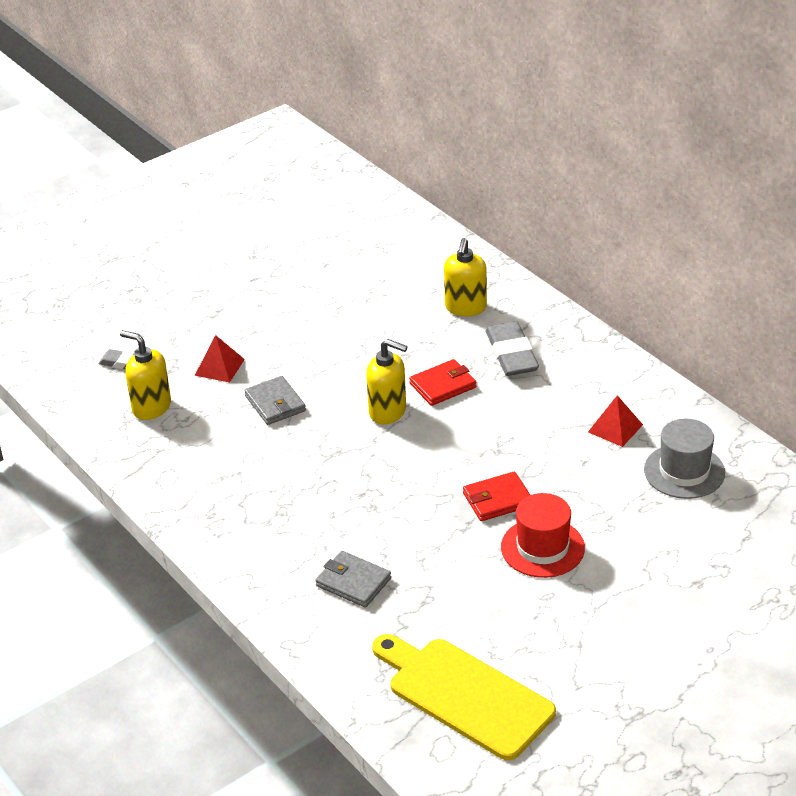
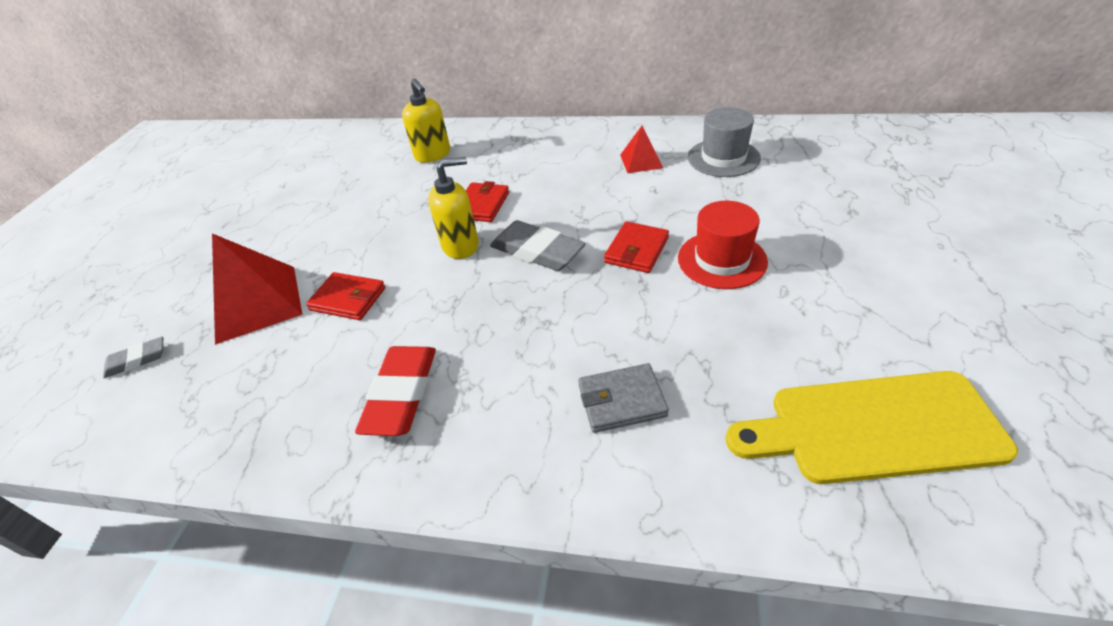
camera: 40 degrees left, 5 degrees up
yellow soap dispenser [120,330,171,420] -> none
red pyramid [195,335,245,383] -> red pyramid [212,233,302,345], size x1.86
grey wallet [244,376,306,425] -> red wallet [306,272,385,320]
grey eraser [485,321,539,376] -> grey eraser moved to [490,220,586,271]
none -> red eraser [355,346,436,436]

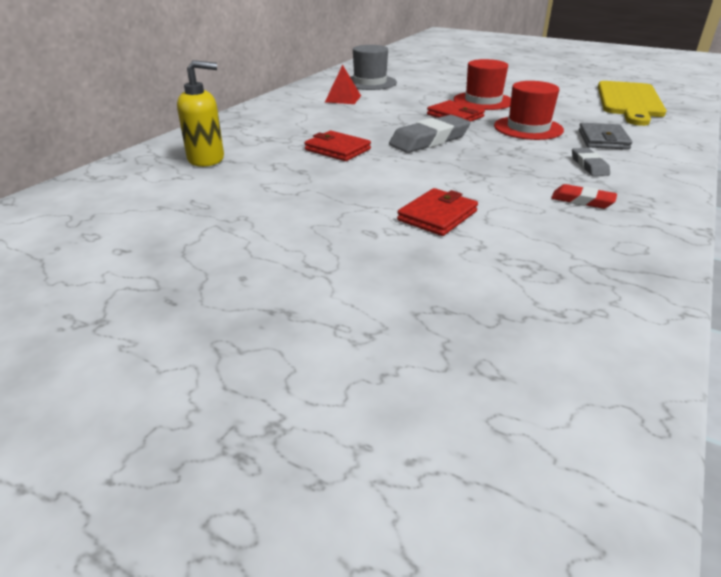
camera: 75 degrees left, 10 degrees down
grey eraser [103,337,163,378] -> grey eraser moved to [572,148,610,176]
red pyramid [212,233,302,345] -> none
red eraser [355,346,436,436] -> red eraser [551,184,617,209], size x0.55
yellow soap dispenser [428,157,479,259] -> none
none -> red hat [494,81,564,140]

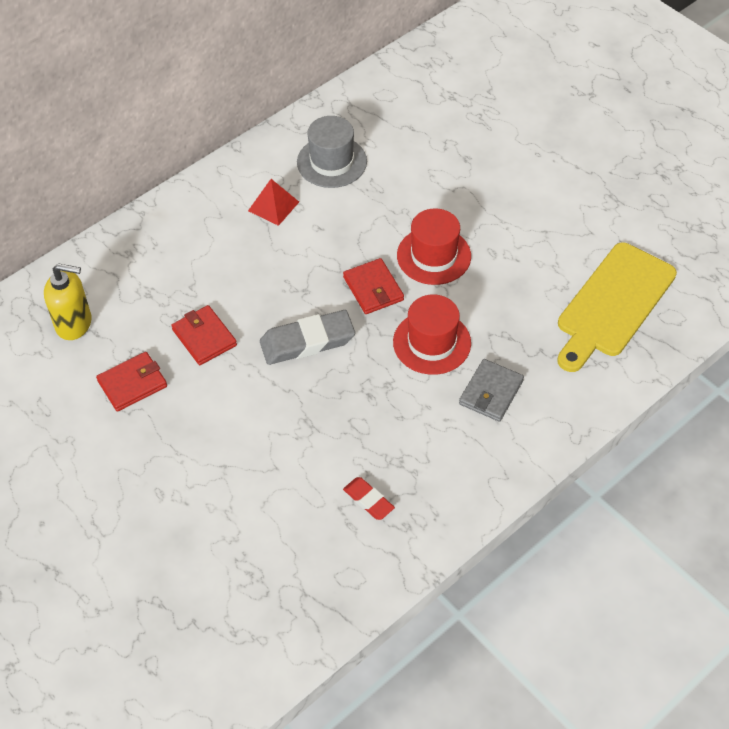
camera: 20 degrees right, 20 degrees up
red wallet [397,188,478,236] -> red wallet moved to [96,352,167,412]
grey eraser [572,148,610,176] -> none

